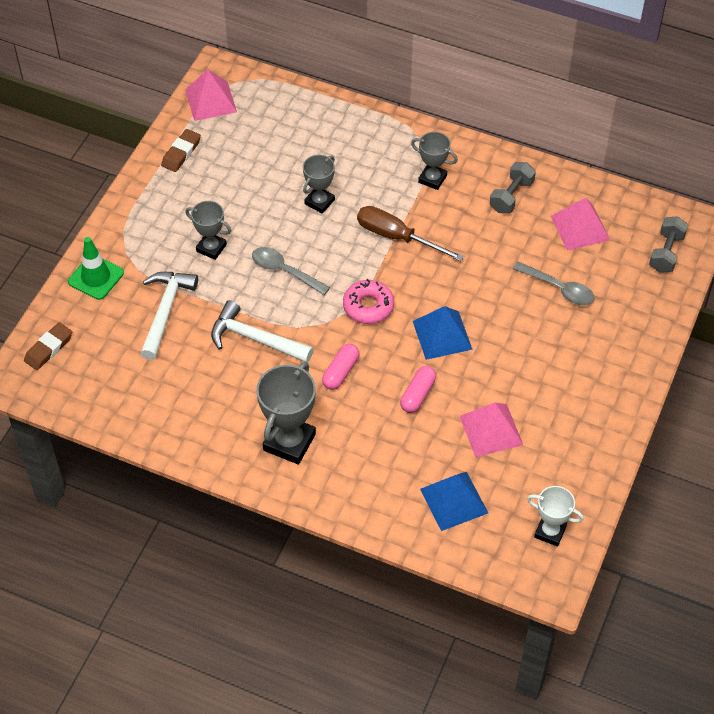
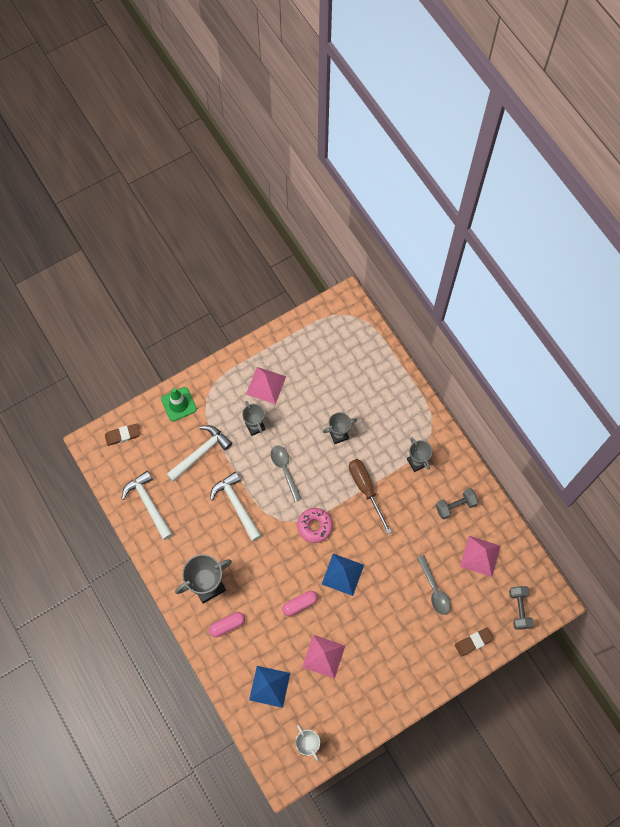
camera: 35 degrees right, 15 degrees up
brown eraser [161,129,201,172] -> brown eraser moved to [455,628,494,657]
pink pyramid [185,69,237,121] -> pink pyramid moved to [246,367,286,404]
pink capsule [322,344,359,390] -> pink capsule moved to [209,612,245,637]
grey dumbbell [649,216,688,273] -> grey dumbbell turned 60 degrees counterclockwise [509,586,534,629]
none -> white hammer [122,471,173,540]

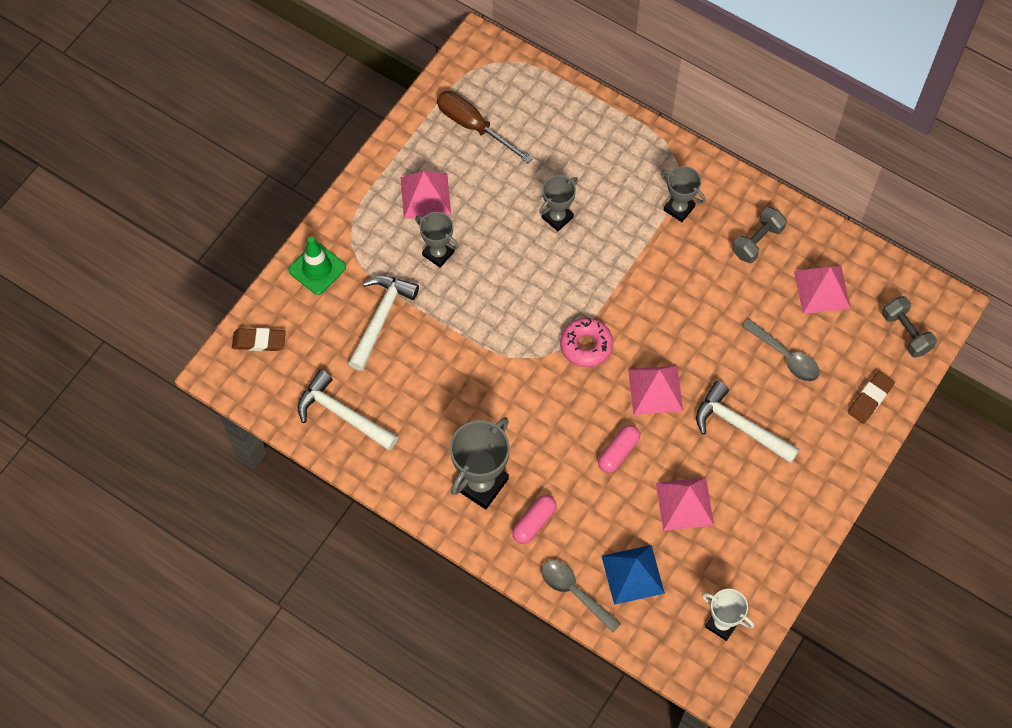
camera: 25 degrees left, 5 degrees down
brown eraser [105,423,140,446] -> brown eraser turned 45 degrees clockwise [232,328,286,351]
white hammer [210,472,262,541] -> white hammer moved to [696,381,800,463]
grey spoon [271,445,302,502] -> grey spoon moved to [541,560,621,633]
blue pyramid [322,554,364,596] -> pink pyramid [628,366,683,415]
brown screwdriver [349,459,392,534] -> brown screwdriver moved to [437,91,533,163]

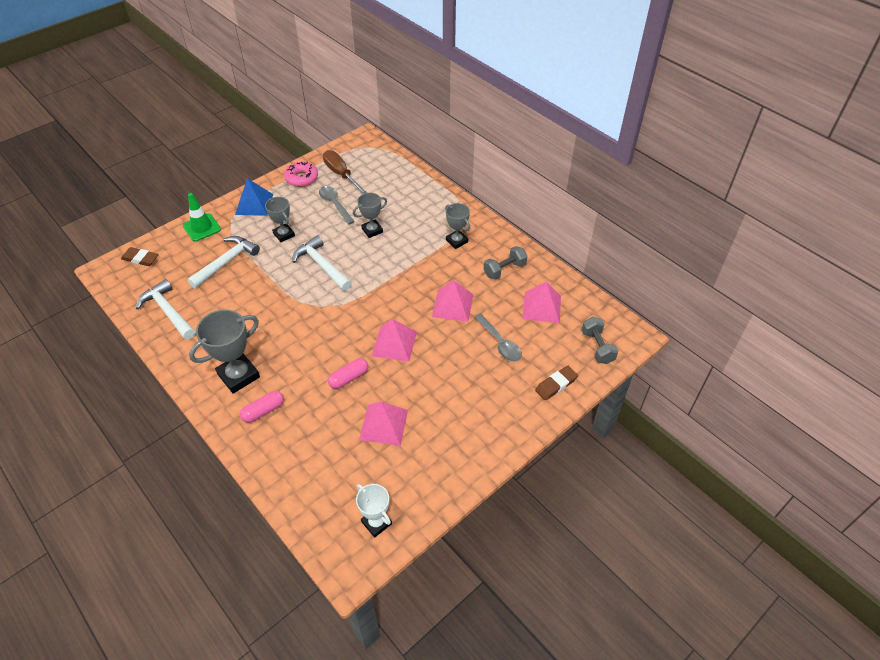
camera: 15 degrees right, 15 degrees down
pink pyramid [400,171,451,218] -> pink pyramid moved to [432,280,473,322]
grey spoon [541,560,621,633] -> grey spoon moved to [319,186,355,225]
pink donut [560,318,613,367] -> pink donut moved to [284,161,318,187]
blue pyramid [602,545,665,605] -> blue pyramid moved to [235,178,273,216]
white hammer [696,381,800,463] -> white hammer moved to [292,236,352,291]

